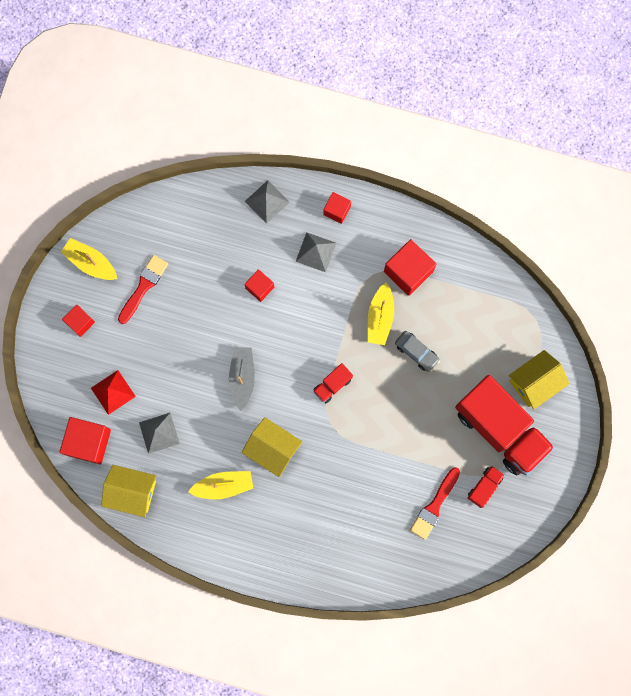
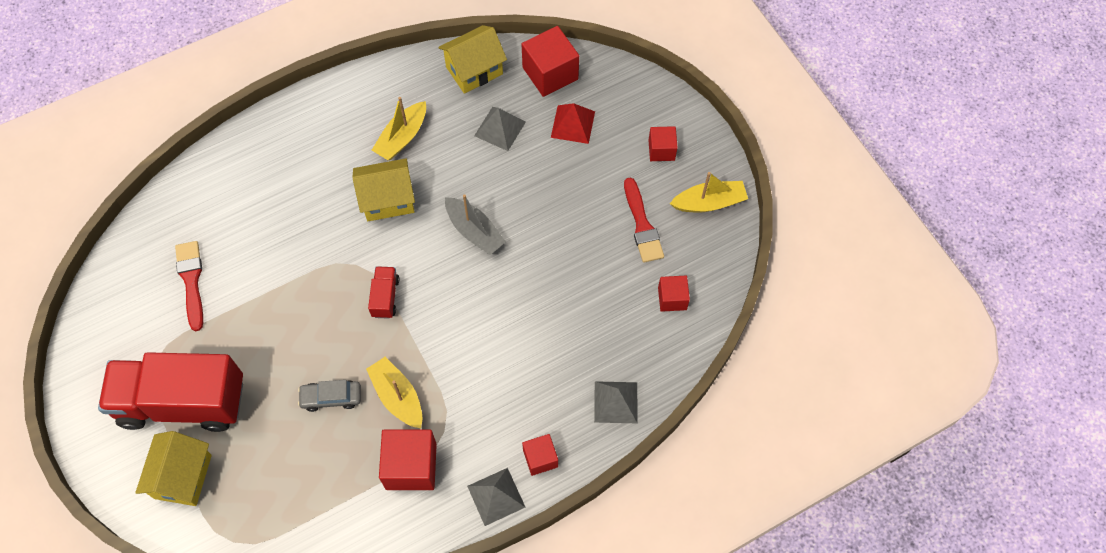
camera: 135 degrees right, 15 degrees down
red cube [244,269,274,302] -> red cube moved to [658,276,690,312]
grey pyramid [295,232,336,272] -> grey pyramid moved to [467,468,525,526]
red truck [468,466,505,508] -> none

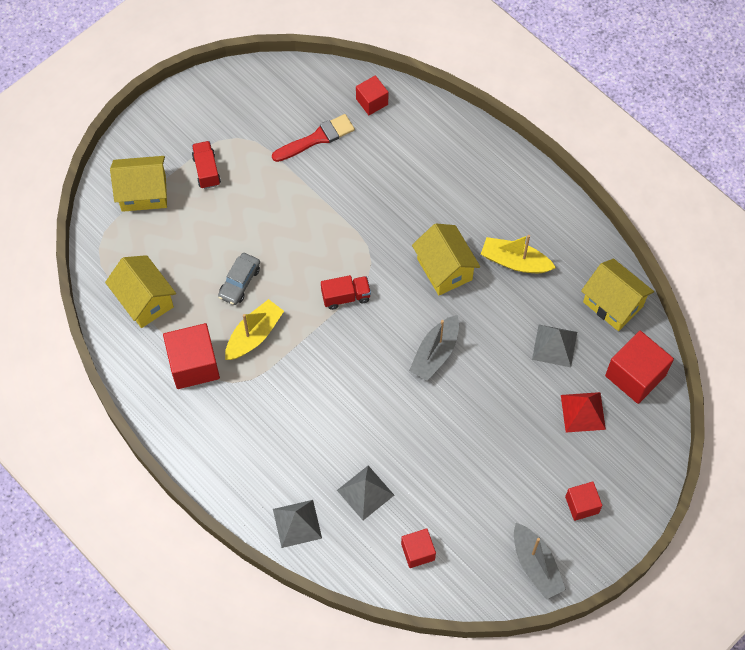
camera: 75 degrees right, 0 degrees up
red truck [98,352,243,432] -> red truck [192,141,221,189], size x0.41
grey car [298,380,361,412] -> grey car turned 135 degrees counterclockwise [218,253,260,305]
grey pyramid [467,468,525,526] -> grey pyramid moved to [337,466,394,520]
red cube [522,434,558,476] -> red cube moved to [356,76,388,115]
red brush [624,178,664,263] -> none
yellow boat [670,172,748,212] -> grey boat [514,523,566,600]
none -> yellow house [105,255,176,328]

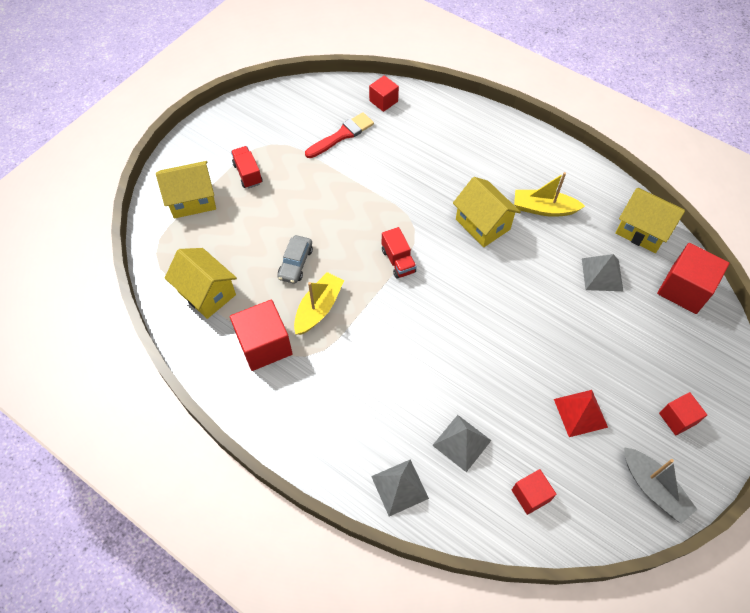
camera: 10 degrees left, 5 degrees down
red truck [321,275,371,310] -> red truck turned 90 degrees clockwise [382,227,416,279]
grey boat [409,315,459,381] -> none
red pyramid [561,392,606,433] -> red pyramid moved to [554,390,608,437]

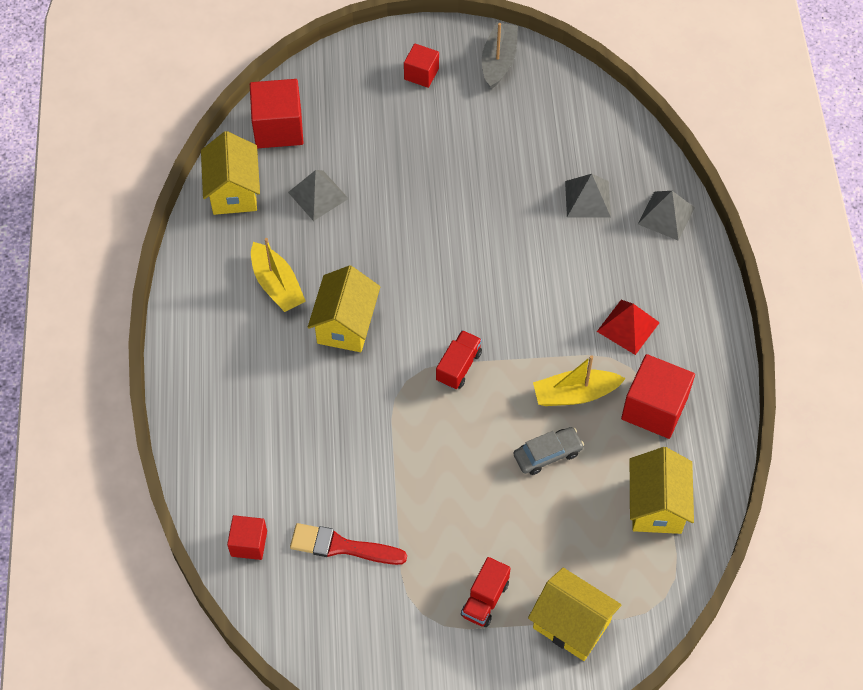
camera: 130 degrees left, 0 degrees up
red cube [512,469,557,515] -> none
red pyramid [554,390,608,437] -> red pyramid moved to [597,300,660,355]

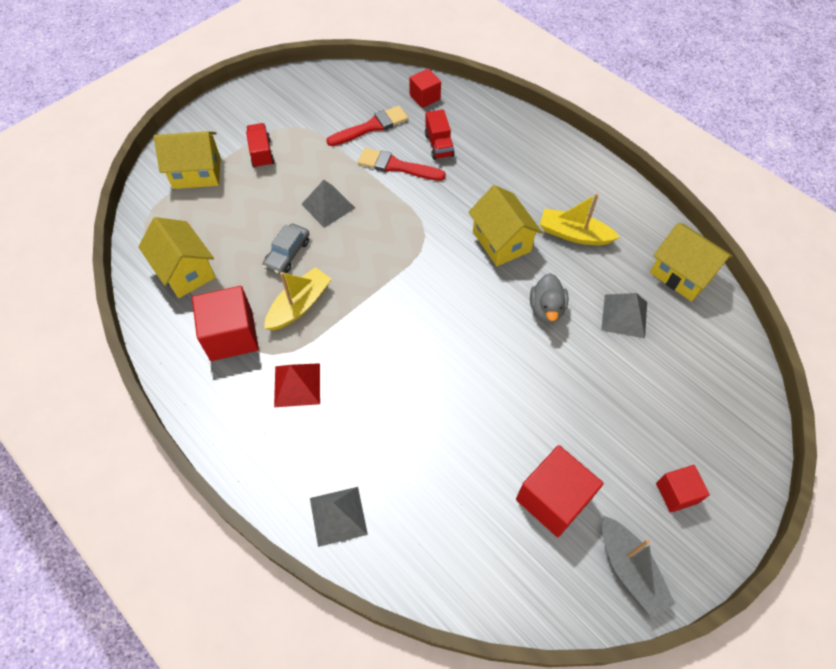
camera: 140 degrees right, 0 degrees up
red cube [250,79,304,148] -> red cube moved to [516,445,604,537]
red truck [436,330,482,389] -> red truck moved to [425,109,455,160]
grey pyramid [565,174,611,217] -> grey pyramid moved to [301,180,355,228]
none -> red brush [358,148,446,181]
none -> grey duck [530,273,569,323]

